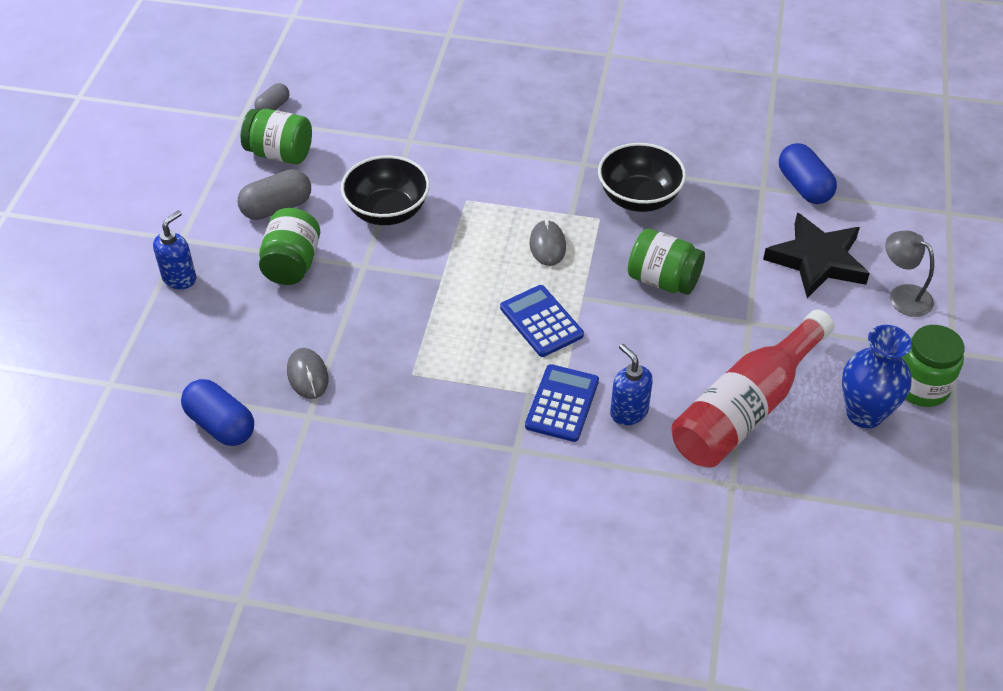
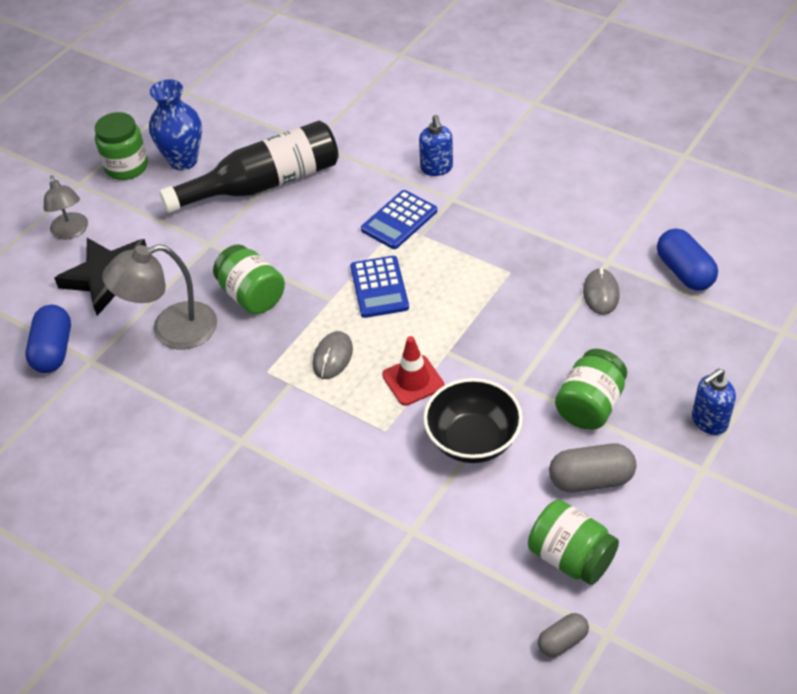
camera: 155 degrees left, 0 degrees up
black bowl [598,143,686,212] -> none
blue soap dispenser [610,344,653,425] -> blue soap dispenser moved to [419,115,453,176]
red bottle [671,309,834,468] -> black bottle [159,120,339,213]
none -> grey lamp [102,244,217,350]
none -> red traffic cone [382,336,444,406]

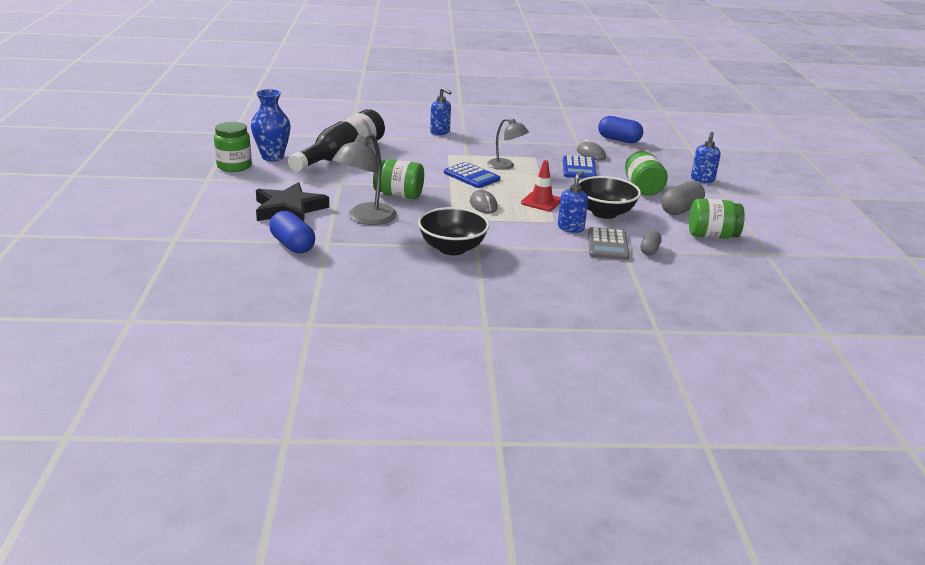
camera: 40 degrees left, 20 degrees down
grey lamp [44,175,88,240] -> grey lamp moved to [487,118,529,170]
blue calculator [361,190,437,249] -> blue calculator moved to [563,155,597,178]
grey capsule [538,613,589,657] -> grey capsule moved to [640,230,662,255]
none -> black bowl [418,207,490,255]
none -> blue soap dispenser [558,171,588,233]
none -> grey calculator [588,227,629,260]

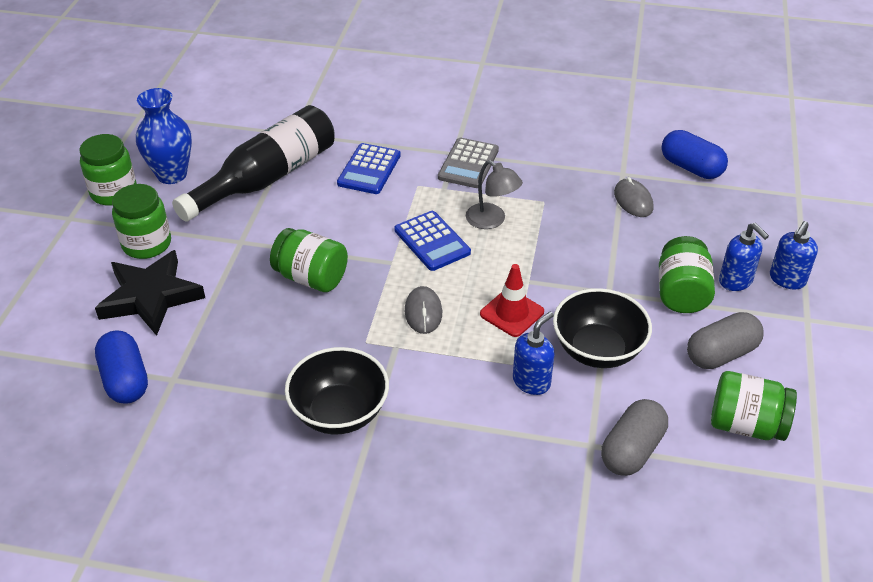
camera: 15 degrees right, 15 degrees up
grey lamp [332,133,397,225] -> none
blue soap dispenser [430,87,452,135] -> blue soap dispenser moved to [719,223,769,291]
blue calculator [563,155,597,178] -> blue calculator moved to [337,143,401,194]
grey calculator [588,227,629,260] -> grey calculator moved to [438,138,499,188]
grey capsule [640,230,662,255] -> grey capsule [601,399,668,476], size x1.68
none -> green jar [112,184,171,259]

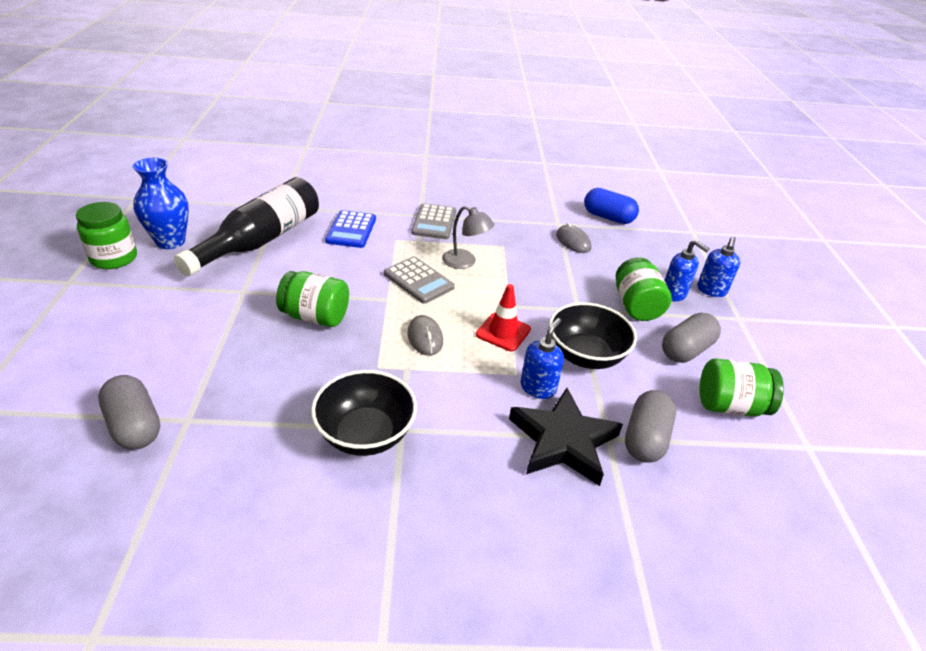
camera: 15 degrees left, 5 degrees down
black star [95,250,205,336] -> black star moved to [509,388,623,486]
blue capsule [95,330,148,403] -> grey capsule [98,375,160,450]
green jar [112,184,171,259] -> none
blue calculator [394,211,471,271] -> grey calculator [384,257,455,304]

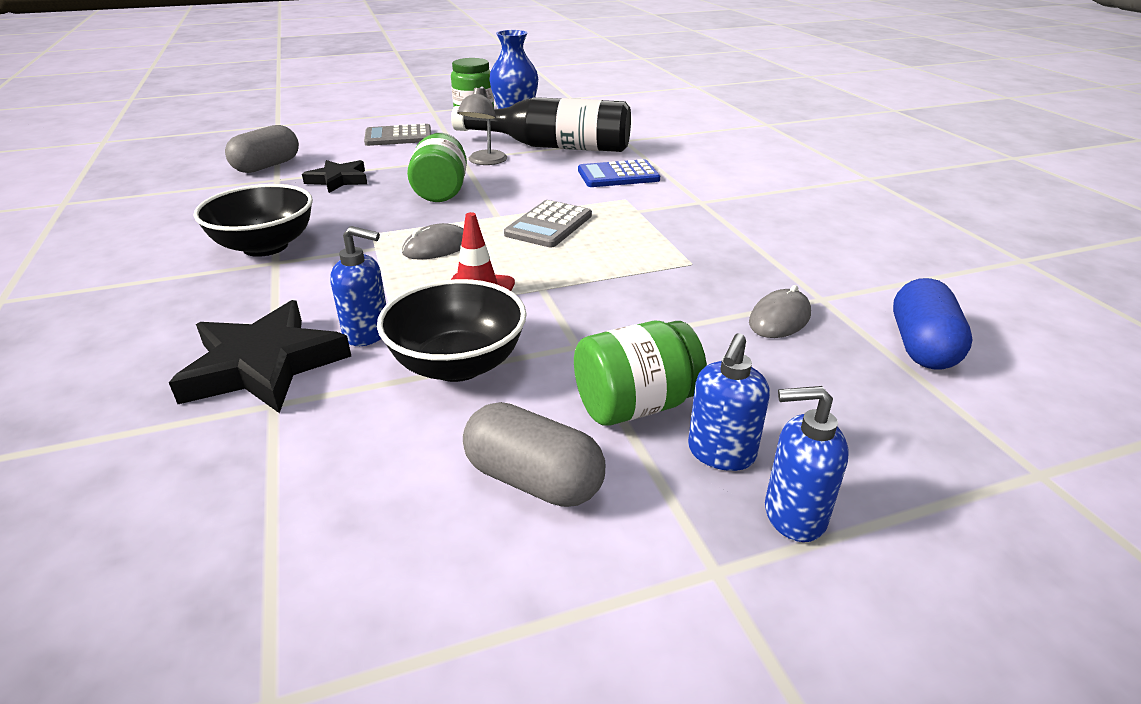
camera: 75 degrees right, 5 degrees down
grey calculator [411,203,456,239] -> grey calculator moved to [364,124,431,146]
grey lamp [442,206,494,269] -> grey lamp moved to [457,86,507,165]
grey capsule [625,390,676,463] -> none
green jar [700,358,784,417] -> none
none -> black star [302,160,367,193]

